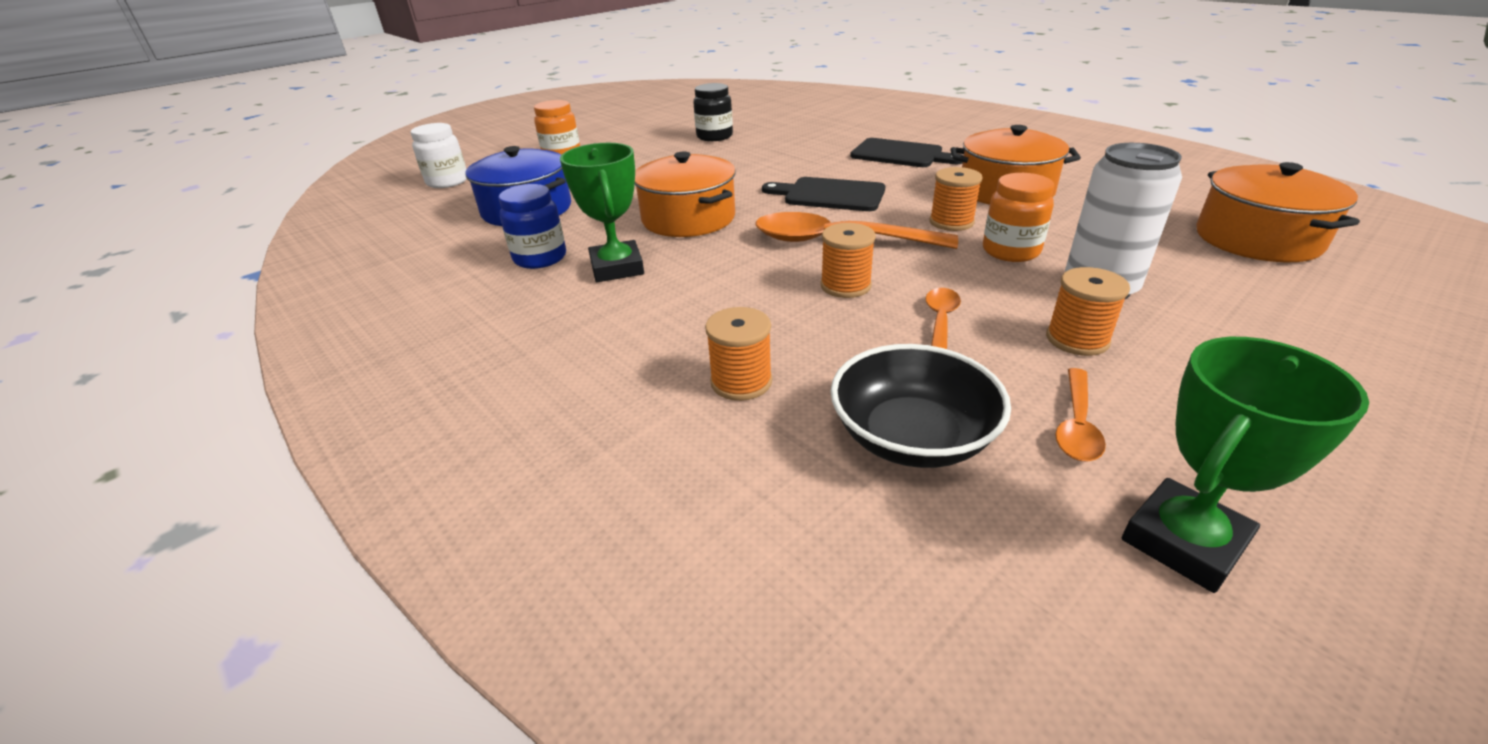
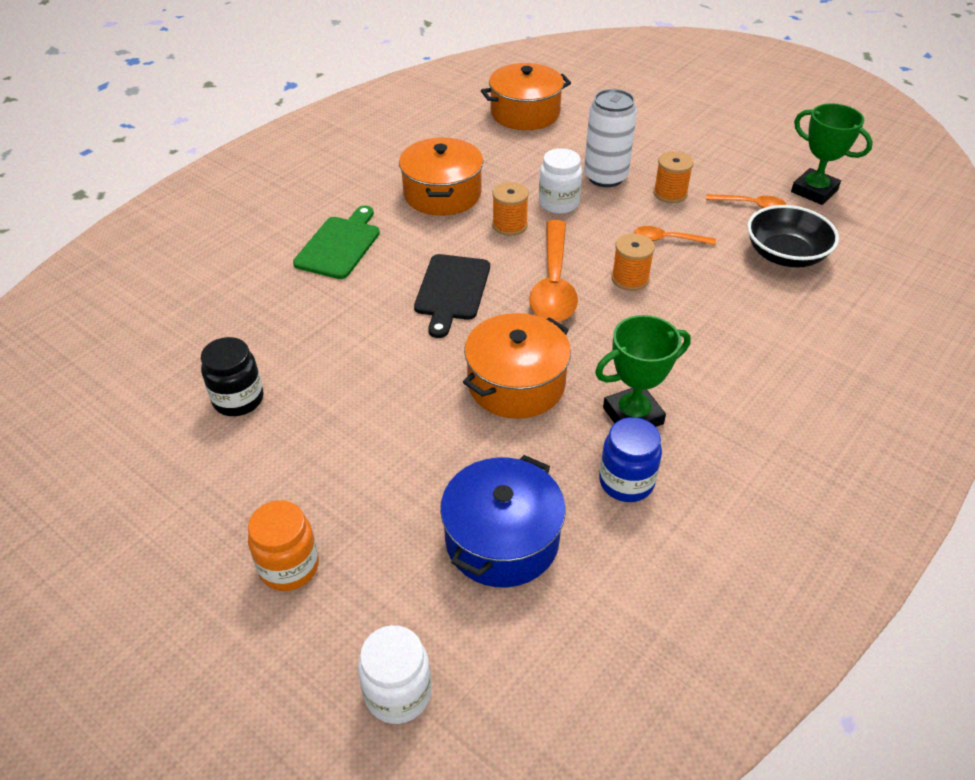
camera: 100 degrees left, 10 degrees up
orange spool [705,307,772,401] -> none
black cutting board [850,138,964,167] -> green cutting board [293,205,380,279]
orange jar [983,173,1054,262] -> white jar [539,148,582,214]

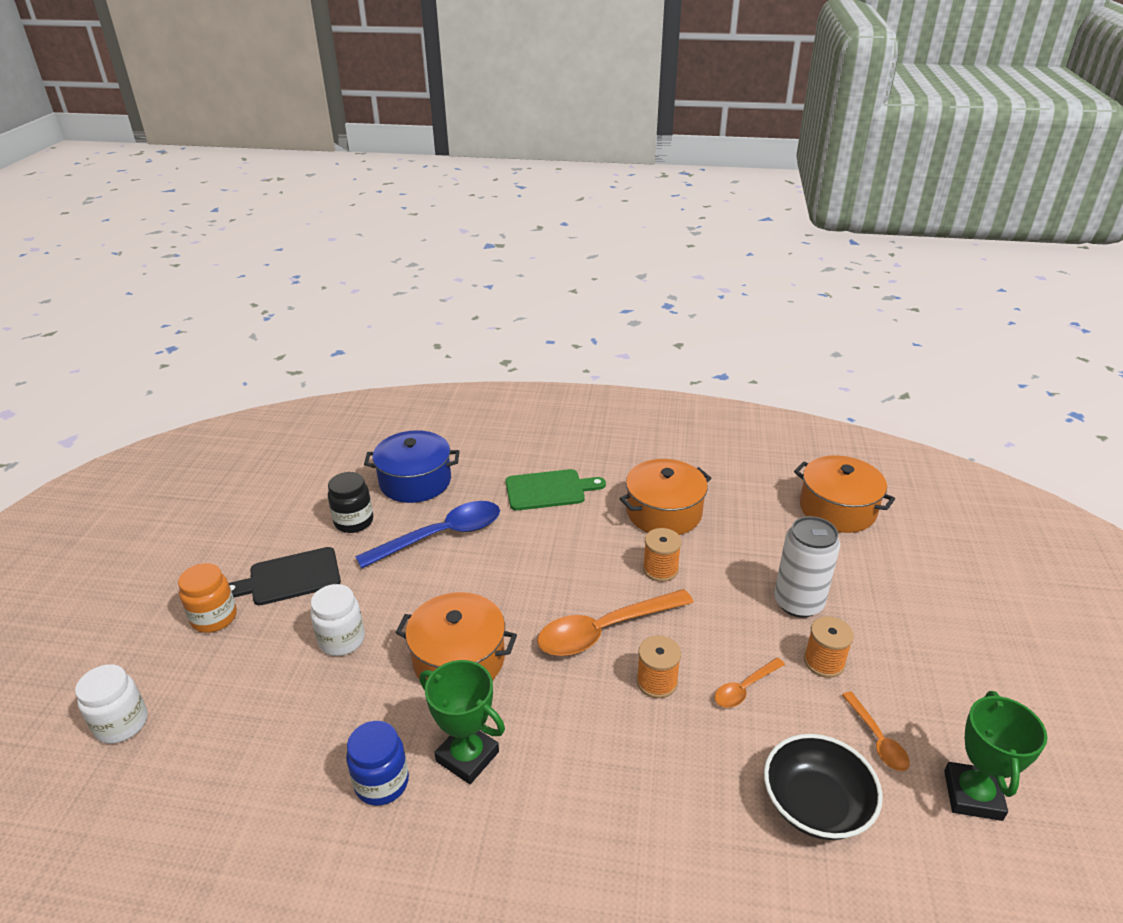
camera: 60 degrees right, 10 degrees down
black cutting board [414,254,490,338] -> black cutting board moved to [228,547,341,605]
blue pot [440,455,566,587] -> blue pot moved to [364,430,460,503]
white jar [539,148,582,214] -> white jar moved to [310,584,365,656]
orange spoon [634,226,716,245] -> orange spoon turned 105 degrees counterclockwise [714,658,785,708]
none -> blue spoon [355,501,500,569]

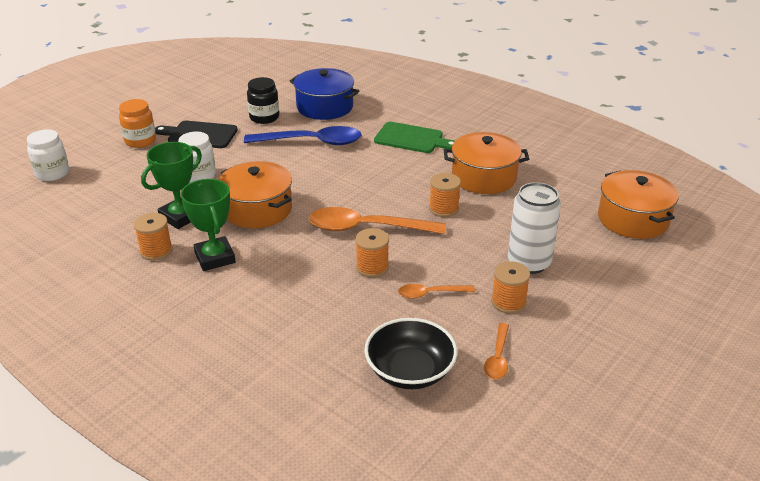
camera: 30 degrees right, 0 degrees up
blue jar [346,721,409,806] -> orange spool [134,213,173,261]
green trophy [944,691,1048,821] -> green trophy moved to [141,142,202,229]

